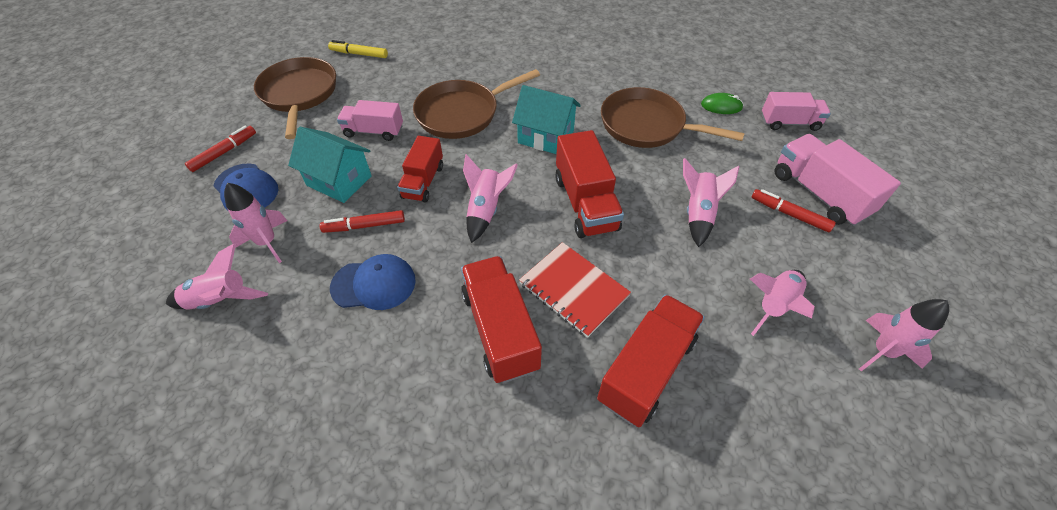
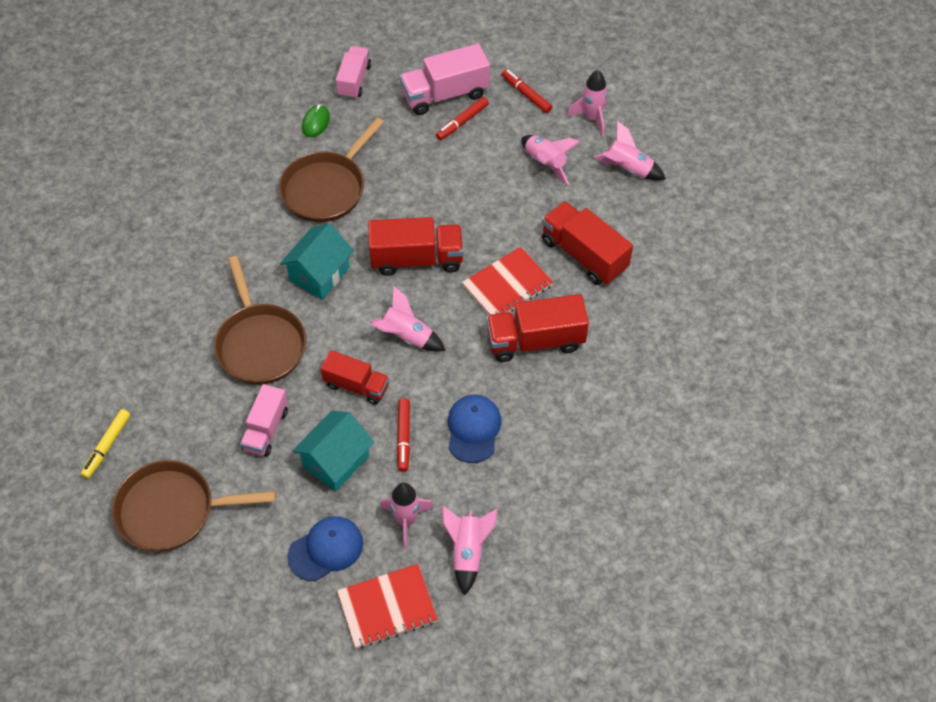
camera: 80 degrees left, 5 degrees up
red marker [185,126,256,172] -> red marker moved to [501,69,552,113]
pink rocket [683,158,739,247] -> pink rocket moved to [593,121,666,180]
none -> red notebook [337,564,438,649]

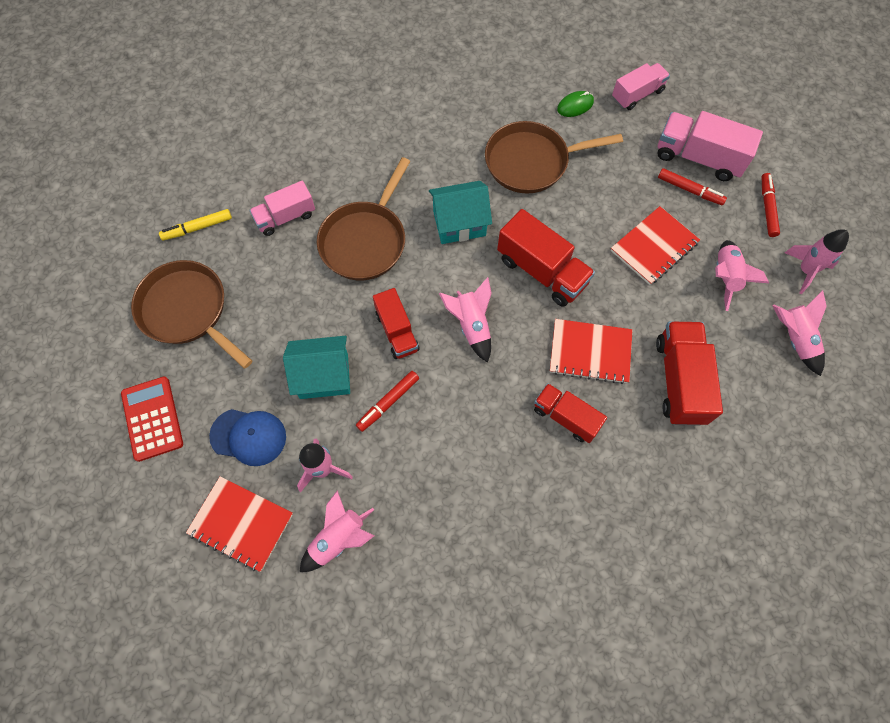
camera: 45 degrees right, 10 degrees up
pink truck [240,384,288,457] -> pink truck moved to [250,181,315,236]
red marker [436,97,489,140] -> red marker turned 150 degrees counterclockwise [658,168,727,205]
blue cap [448,395,502,463] -> none
red truck [486,294,589,362] -> red truck [534,383,607,443], size x0.66
none -> red calculator [121,377,183,462]
none -> red notebook [611,206,700,285]

